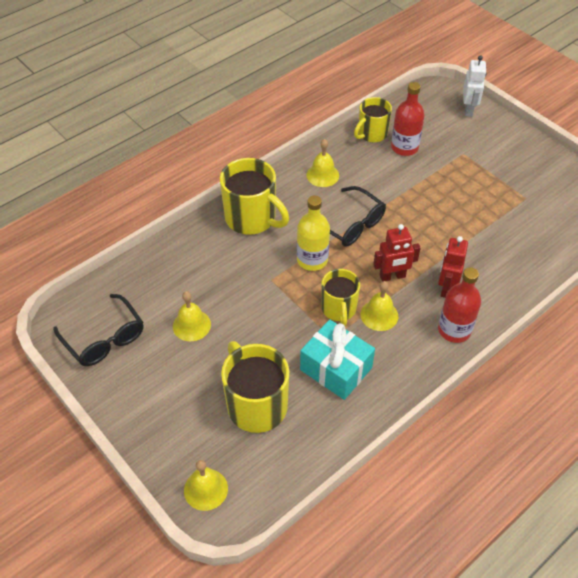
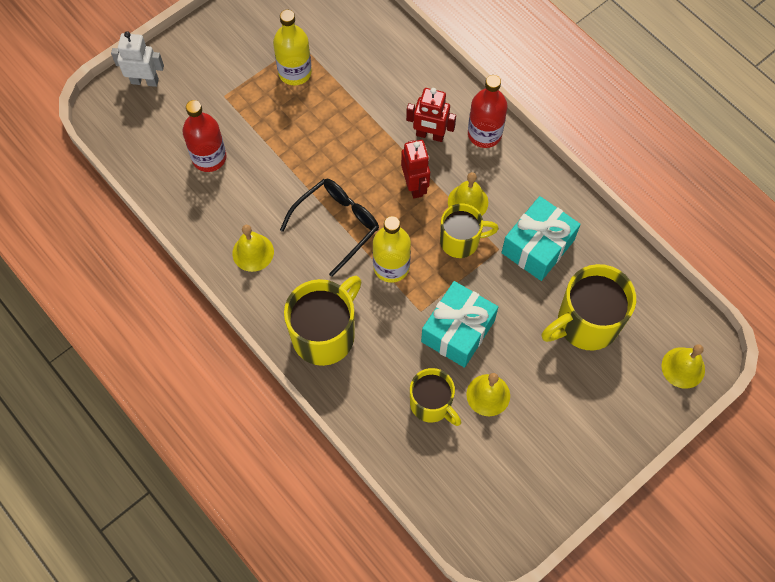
camera: 90 degrees left, 15 degrees up
black glasses [53,294,144,366] -> none
yellow mug [354,97,392,142] -> yellow mug moved to [410,368,461,426]
none -> yellow bottle [273,10,312,85]
none -> turquoise gift [421,281,498,368]

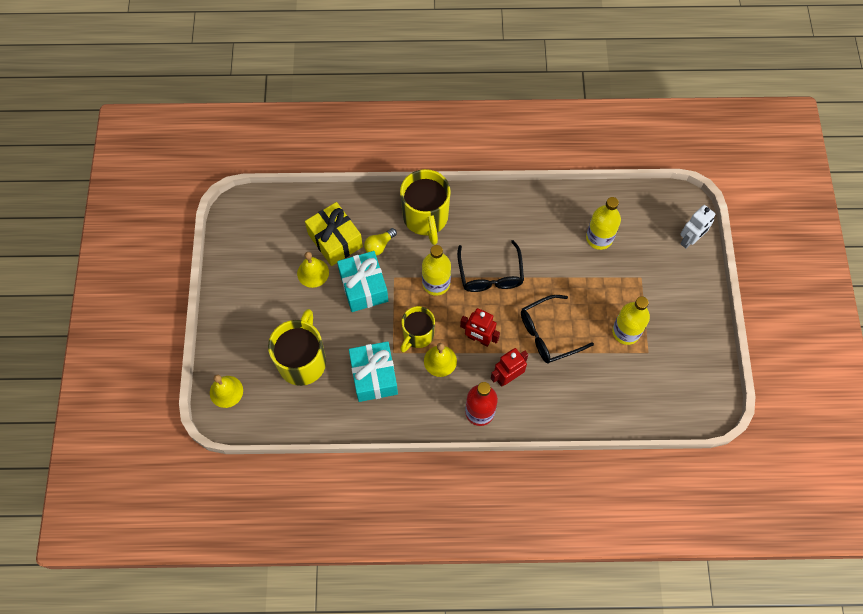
camera: 130 degrees right, 0 degrees up
red bottle [182,100,226,172] -> yellow bottle [586,197,621,250]
yellow bell [232,225,274,272] -> none
yellow mug [410,368,461,426] -> yellow gift [305,202,363,266]
none -> yellow light bulb [364,228,397,256]
none -> black glasses [521,295,594,364]

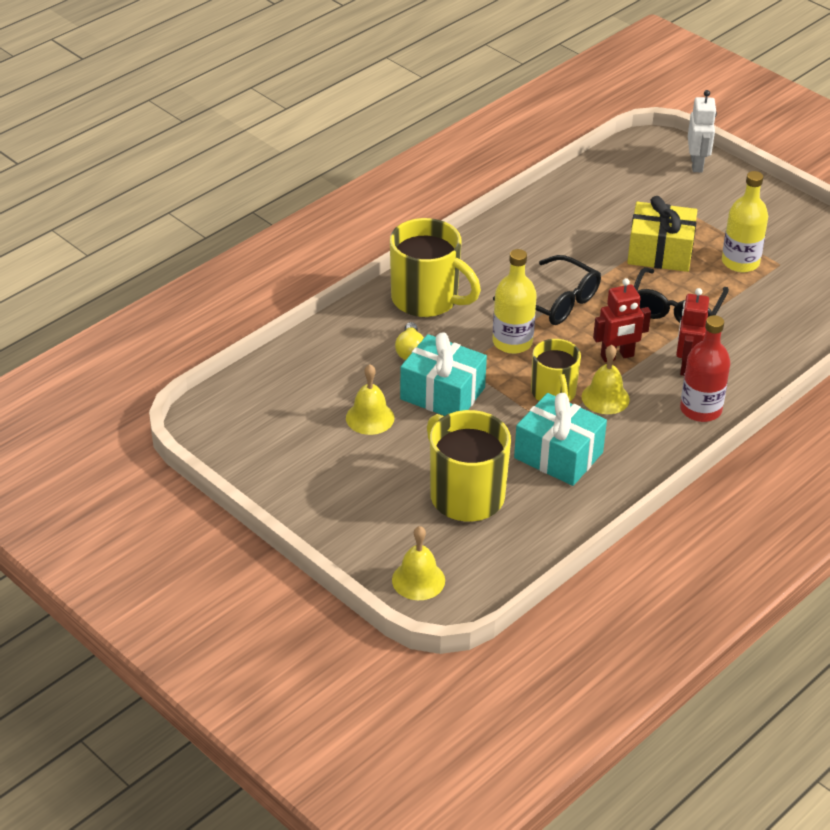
camera: 45 degrees left, 25 degrees down
yellow gift [305,202,363,266] -> yellow gift moved to [627,196,697,272]
yellow bottle [586,197,621,250] -> none

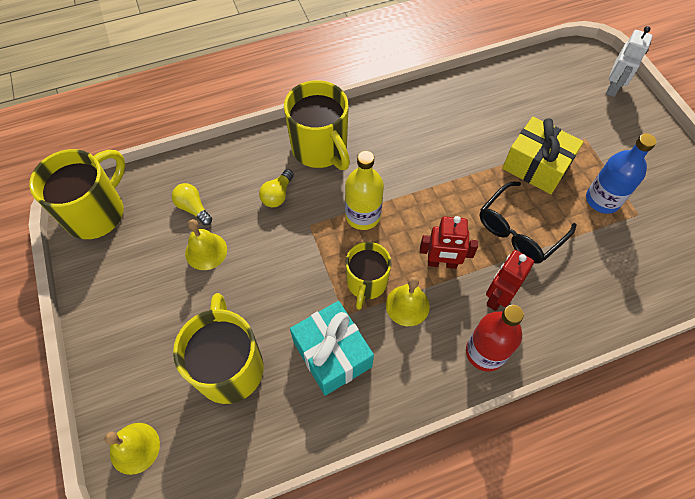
camera: 25 degrees right, 20 degrees up
turquoise gift [400,332,487,416] -> none
black glasses [493,255,601,325] -> none
yellow bottle [722,171,768,272] -> blue bottle [586,133,656,214]
none -> yellow mug [29,149,125,239]
none -> yellow light bulb [172,183,212,225]

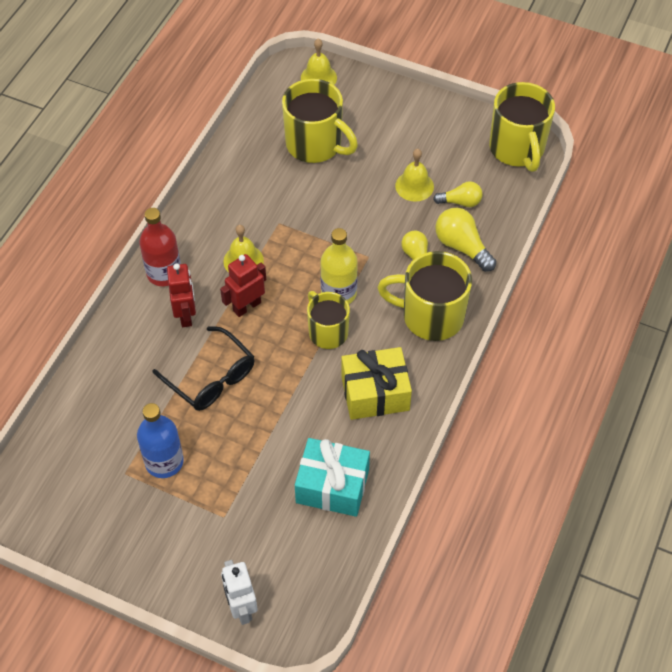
camera: 135 degrees right, 5 degrees down
turquoise gift [290,301,374,395] -> turquoise gift moved to [295,438,370,517]
yellow mug [346,242,392,310] -> yellow mug moved to [307,291,350,349]
black glasses [480,181,577,264] -> black glasses turned 135 degrees clockwise [152,326,255,411]
yellow gift [502,116,584,194] -> yellow gift moved to [341,347,412,420]
none -> yellow light bulb [435,208,496,272]

